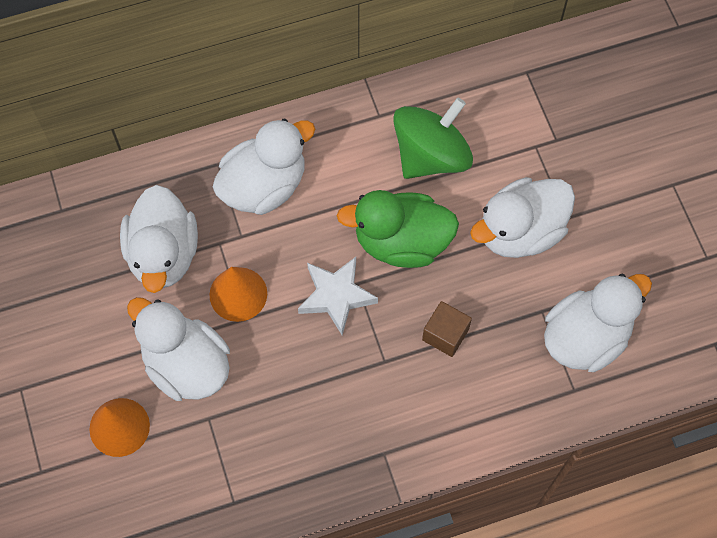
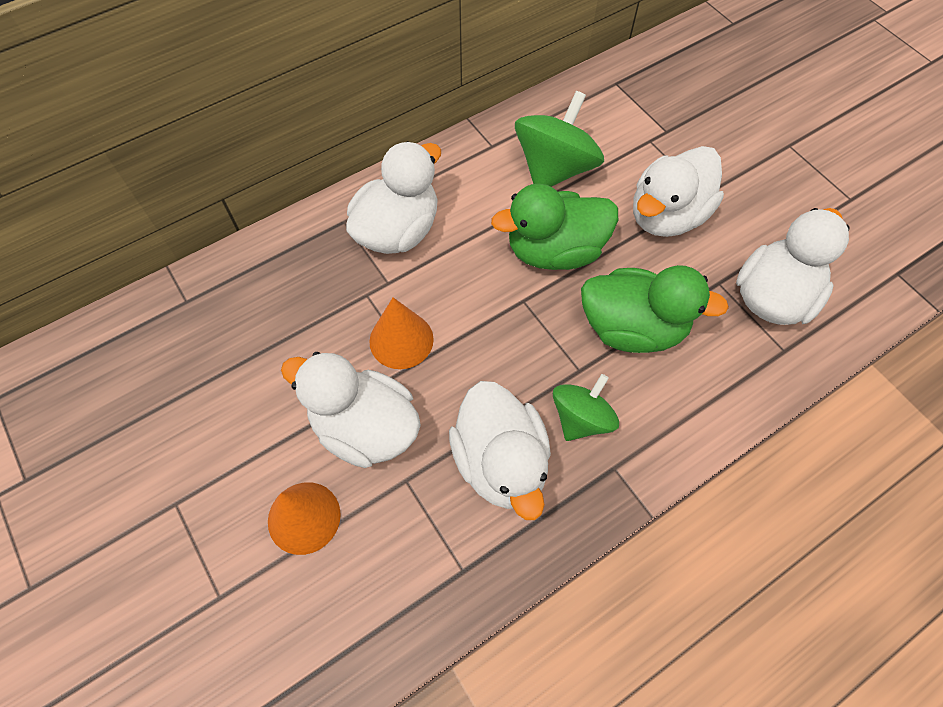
camera: 15 degrees left, 5 degrees down
white duck [120,185,198,293] -> white duck moved to [449,381,551,520]
white star [298,257,378,335] -> none
brown cube [422,301,472,357] -> green duck [581,265,729,353]
none -> green spinning top [553,374,619,441]

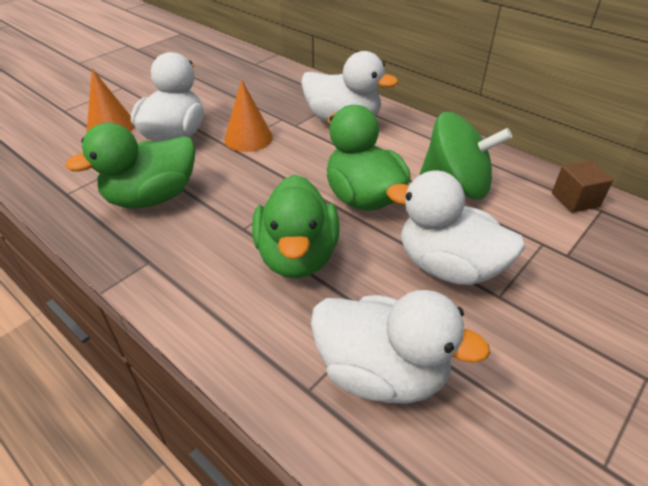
camera: 75 degrees right, 20 degrees down
white duck [449,381,551,520] -> green duck [65,123,195,208]
green spinning top [553,374,619,441] -> none
none -> brown cube [552,161,613,213]

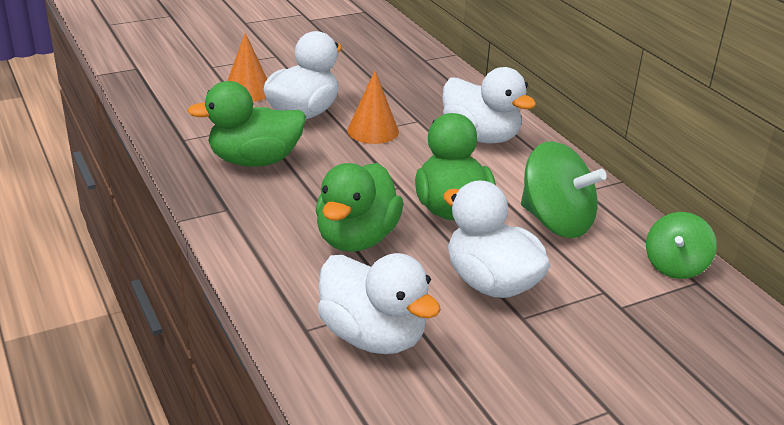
camera: 20 degrees right, 10 degrees down
brown cube [552,161,613,213] -> green spinning top [646,212,717,279]

